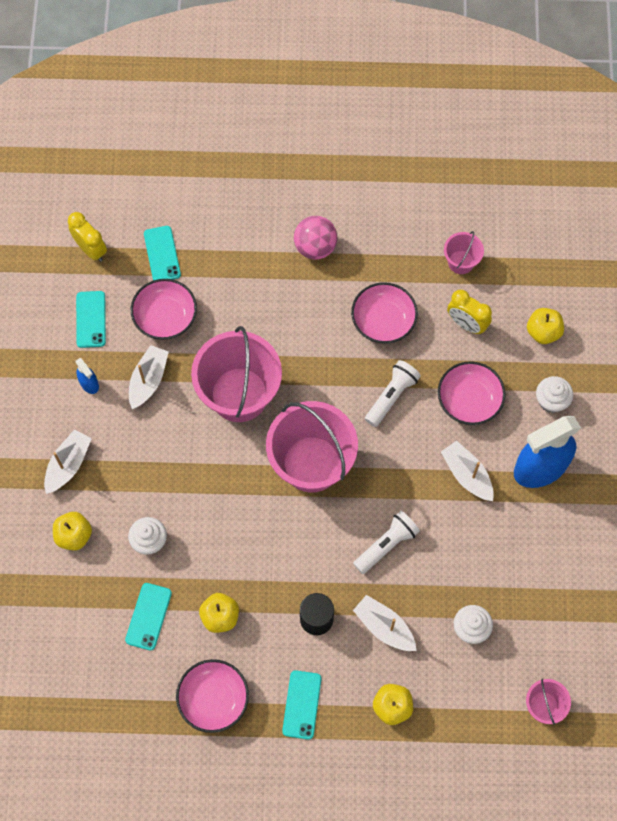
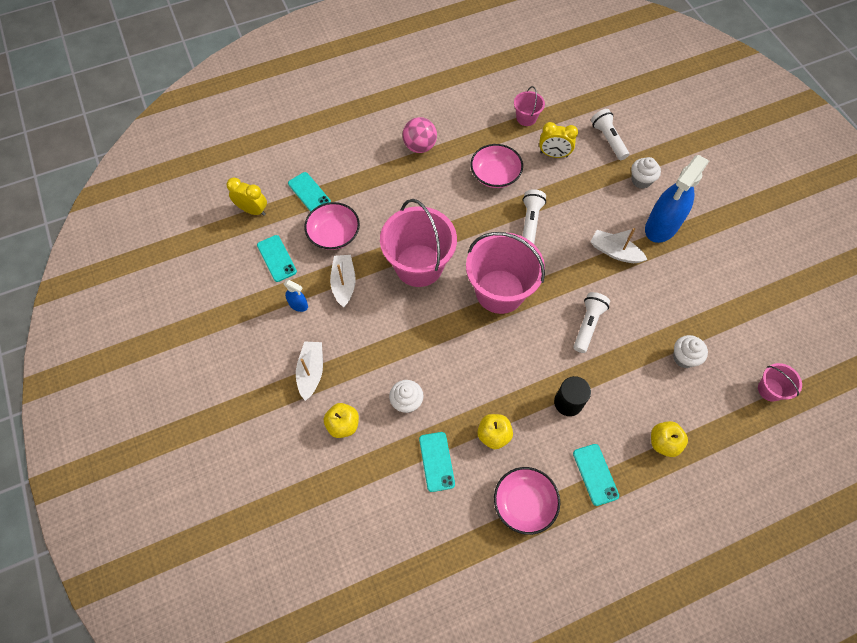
camera: 25 degrees left, 5 degrees down
white boat [353,595,416,651] -> none
pink bowl [438,361,506,425] -> none
yellow apple [527,308,564,344] -> white flashlight [591,109,629,160]

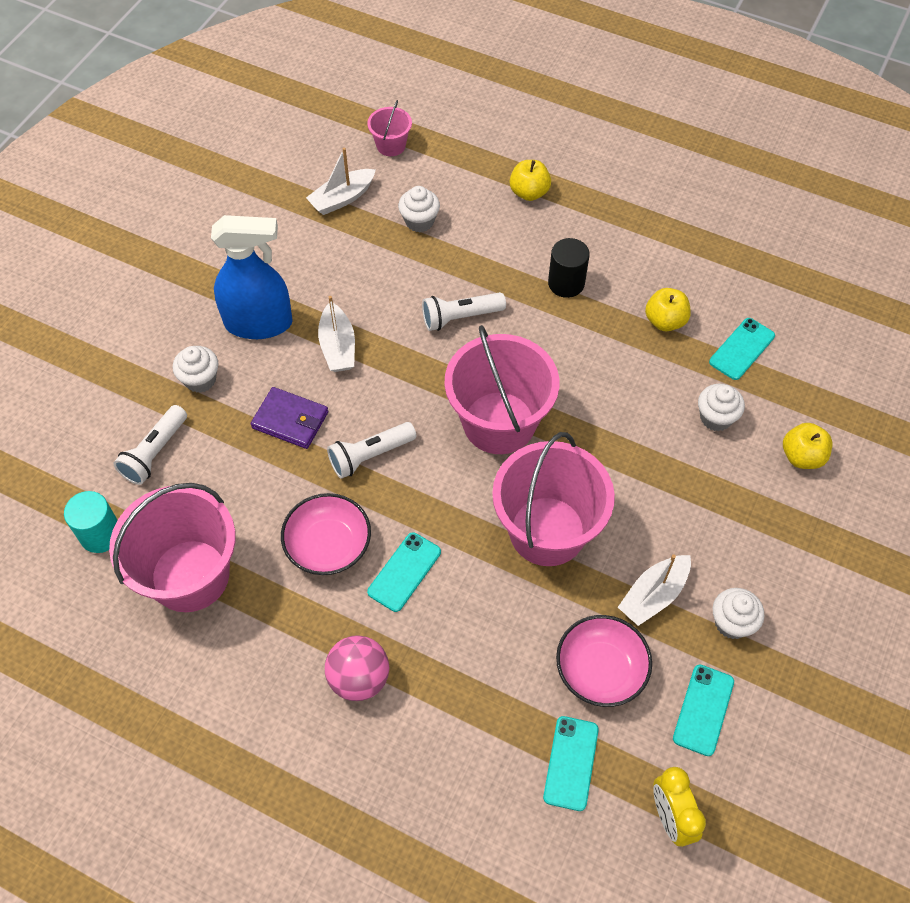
camera: 130 degrees left, 5 degrees down
blue spray bottle [284,280,308,312] -> white cupcake [712,588,764,639]
white boat [296,341,323,401] -> white boat moved to [306,148,376,215]
pink bowl [494,467,560,535] -> none
pink bucket [514,86,545,126] -> pink bucket [109,483,236,612], size x2.14
yellow clock [539,122,578,158] -> none
turquoise phone [573,444,619,506] -> turquoise phone moved to [367,532,441,612]
none -> turquoise cylinder [64,491,117,553]
none -> purple wallet [251,387,328,449]

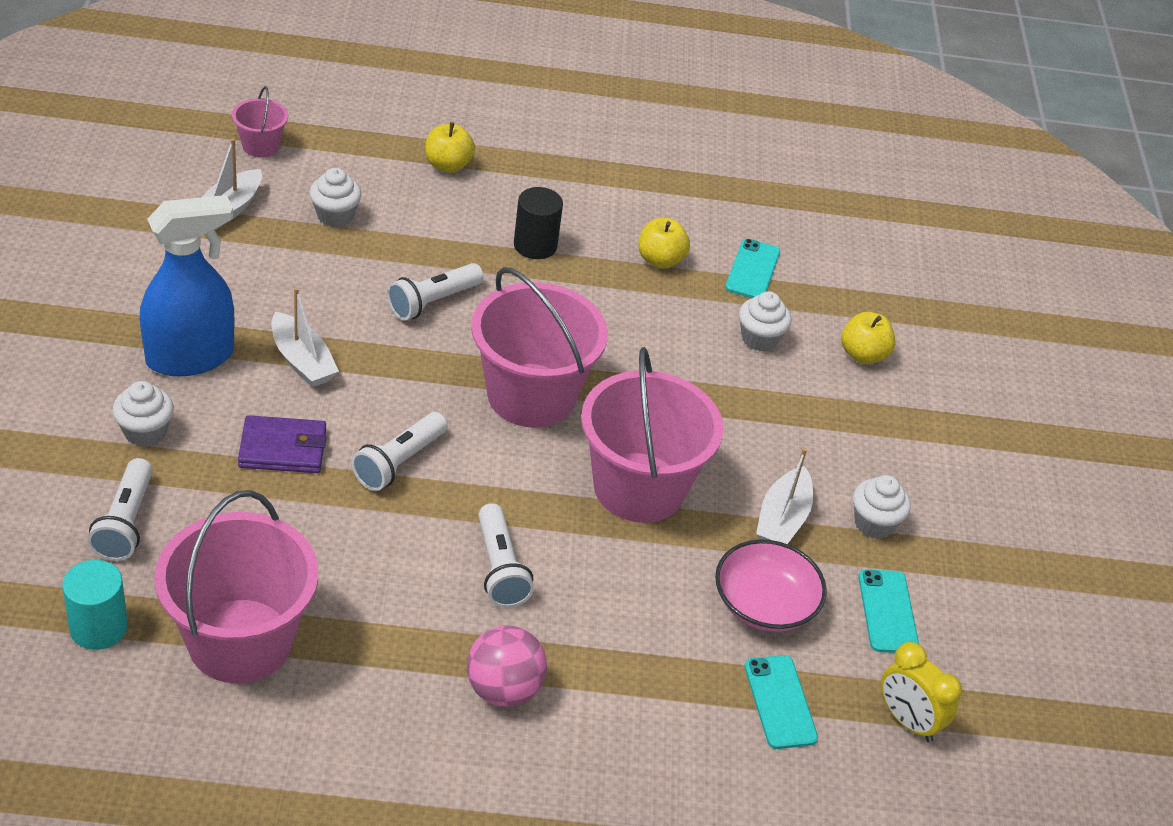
camera: 30 degrees left, 15 degrees down
pink bowl [281,493,371,575] -> none
turquoise phone [367,532,441,612] -> white flashlight [478,503,534,608]

